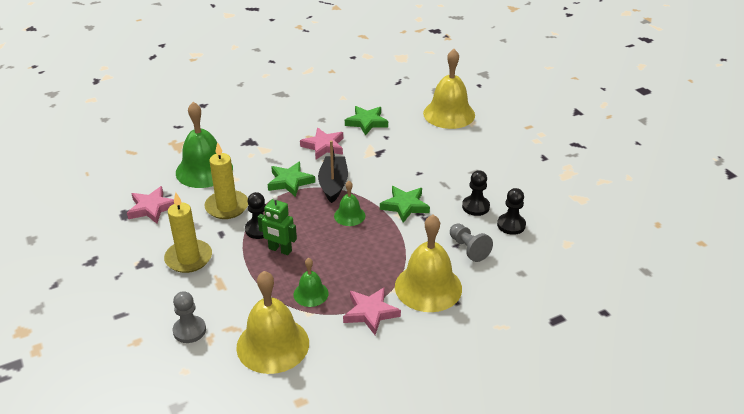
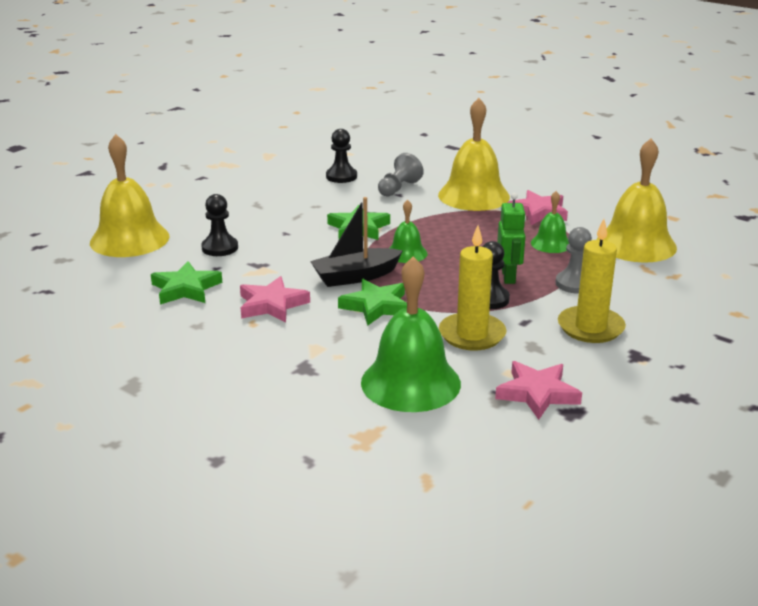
camera: 115 degrees left, 10 degrees down
grey pawn [173,291,206,343] -> grey pawn moved to [555,227,592,293]
black pawn [462,170,490,216] -> black pawn moved to [201,194,238,256]

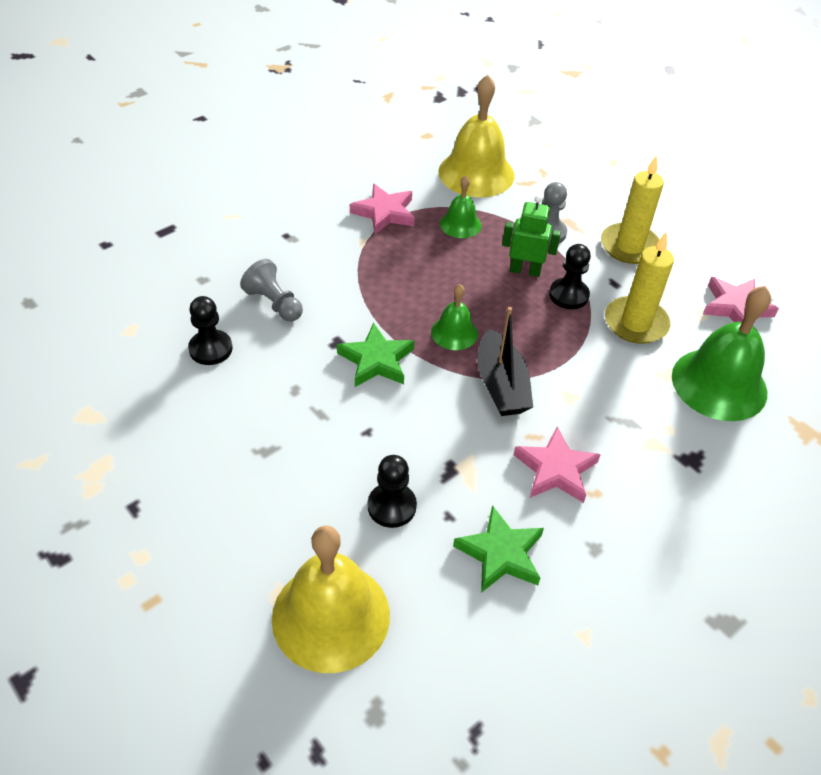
camera: 80 degrees left, 20 degrees up
green star [338,279,407,326] -> none
yellow bell [438,98,510,211] -> none

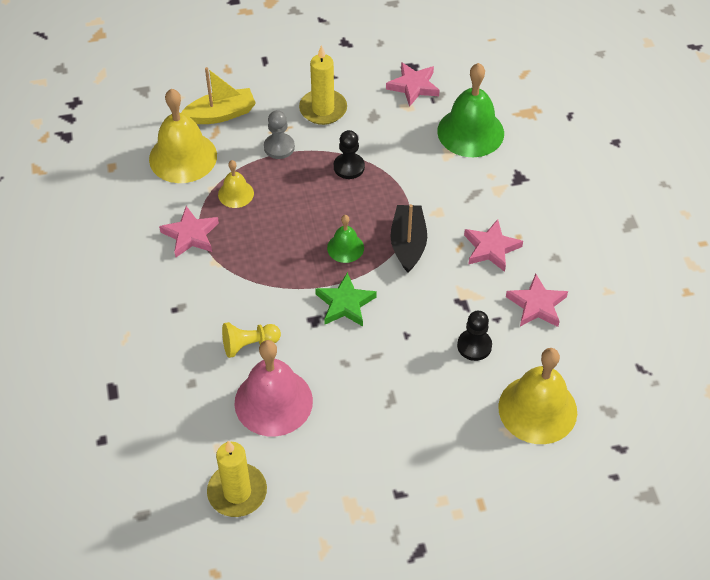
camera: 60 degrees left, 5 degrees up
black pawn [188,296,232,365] -> pink bell [234,340,313,437]
grey pawn [240,259,303,321] -> yellow pawn [222,322,281,358]
green bell [440,176,482,238] -> yellow bell [218,160,254,208]
green star [453,505,544,593] -> pink star [506,274,568,327]
black boat [477,307,533,416] -> black boat turned 105 degrees counterclockwise [390,204,427,273]
green robot [502,195,561,277] -> none
yellow candle [605,232,674,344] -> yellow candle moved to [207,440,267,517]
none -> yellow boat [181,67,256,124]

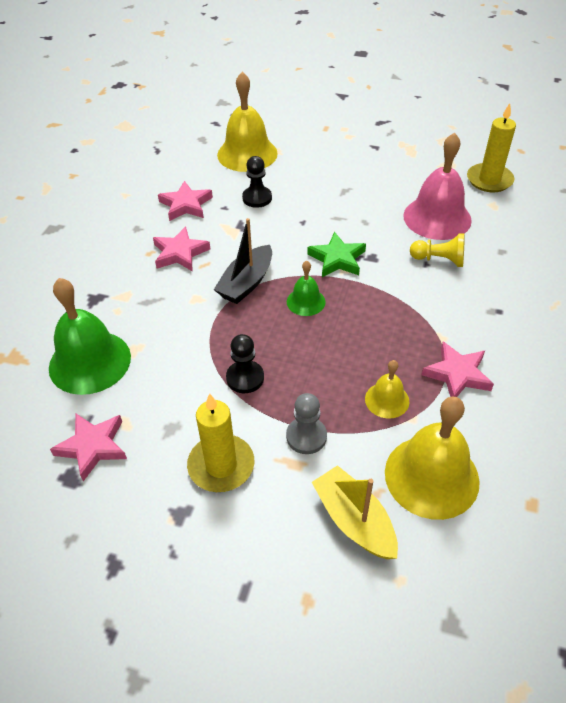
camera: 150 degrees left, 5 degrees down
yellow boat [181,67,256,124] -> yellow boat turned 45 degrees clockwise [312,465,398,559]

